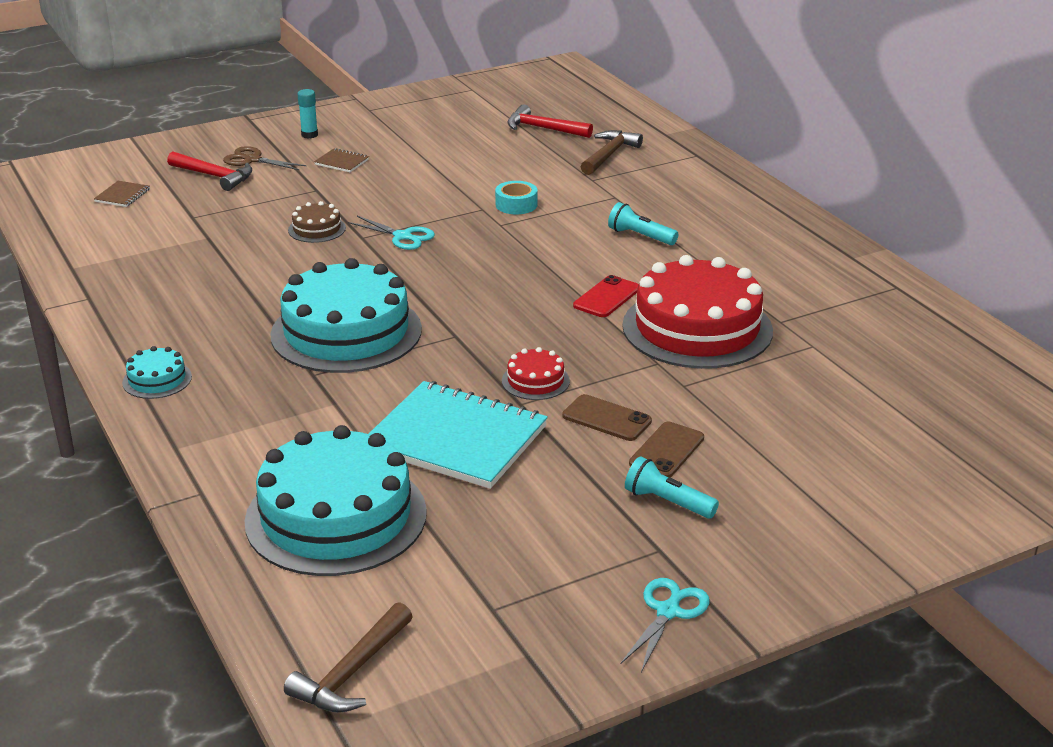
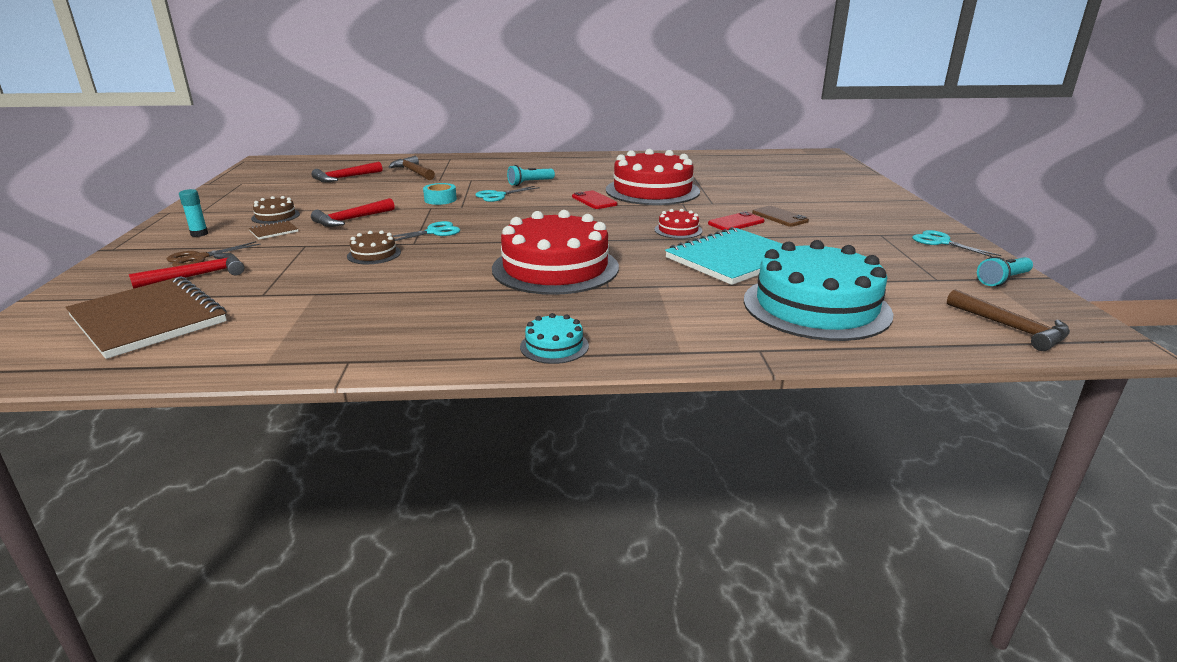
camera: 65 degrees left, 5 degrees down
brown notebook [94,181,150,207] -> brown notebook [65,276,227,359], size x2.49
turquoise cake [270,258,422,373] -> red cake [492,210,619,295]
brown phone [562,394,652,441] -> red phone [708,211,765,230]
turquoise flashlight [625,456,719,518] -> turquoise flashlight moved to [977,257,1033,286]
none -> brown cake [251,196,300,224]
none -> red hammer [311,198,395,227]
none -> turquoise scissors [475,186,540,202]

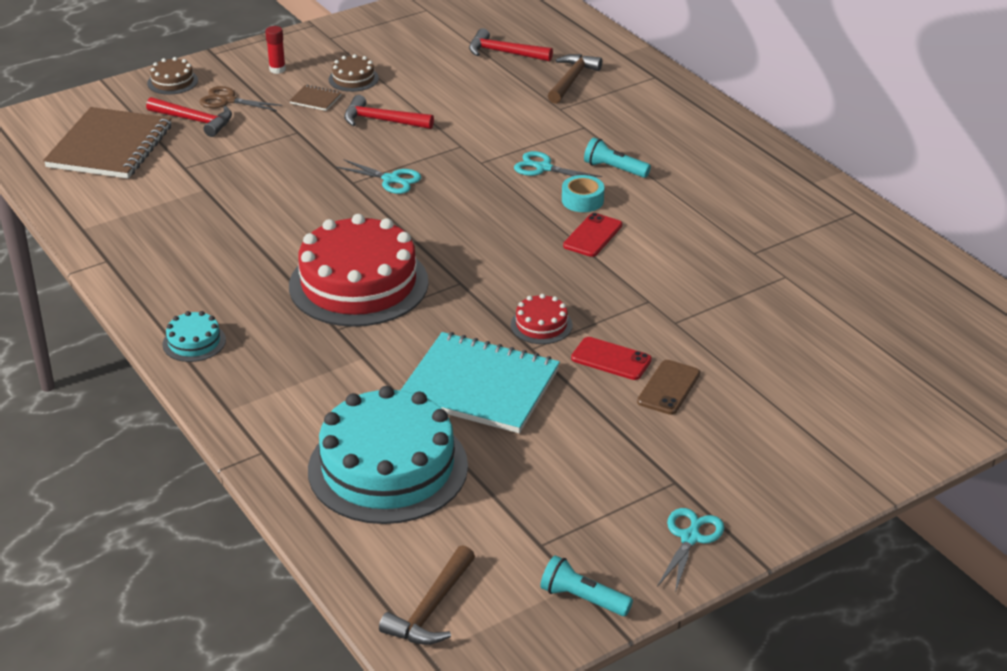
camera: 60 degrees right, 10 degrees up
turquoise glue stick [179,189,208,237] -> red glue stick [265,26,286,74]
brown cake [347,230,401,264] -> brown cake moved to [147,57,198,95]
turquoise tape [423,183,457,205] -> turquoise tape moved to [562,175,604,212]
red cake [606,149,700,205] -> none

